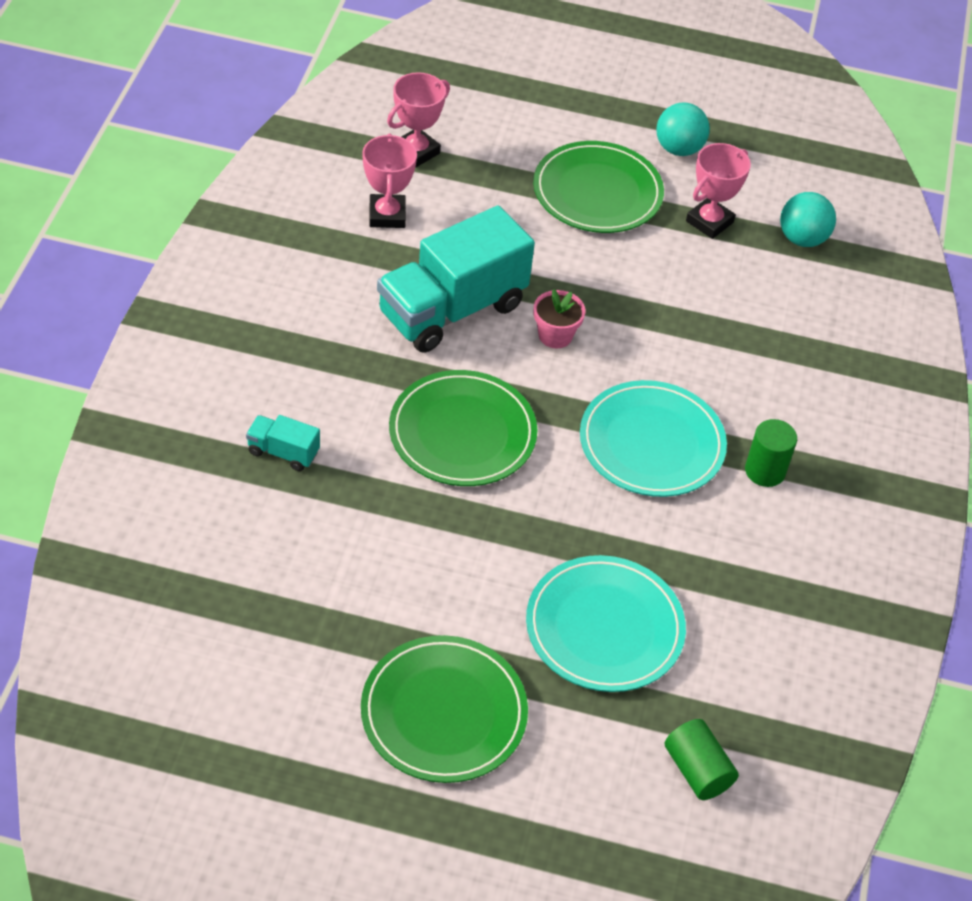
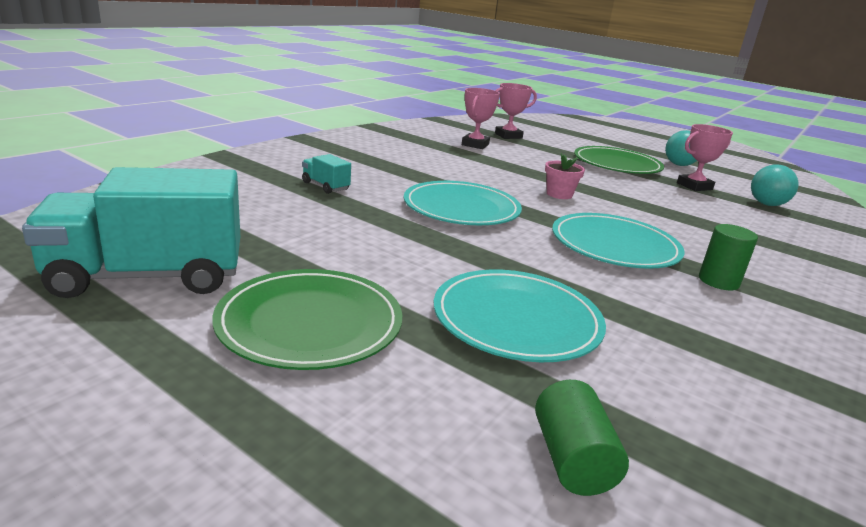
camera: 25 degrees right, 25 degrees down
turquoise truck [377,206,535,353] -> turquoise truck moved to [22,167,240,298]
green plate [389,370,538,486] -> turquoise plate [404,181,522,225]

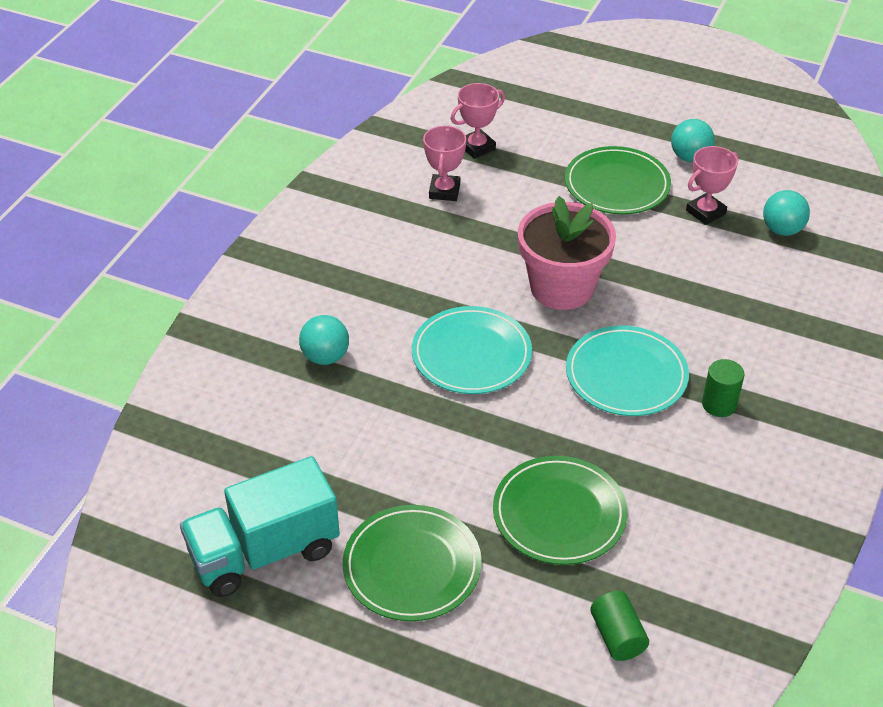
camera: 10 degrees left, 20 degrees up
turquoise truck [302,154,351,194] -> turquoise ball [299,315,349,365]
turquoise plate [434,270,606,362] -> green plate [493,456,628,565]
pink flower pot [545,153,585,199] -> pink flower pot [518,196,616,310], size x2.27

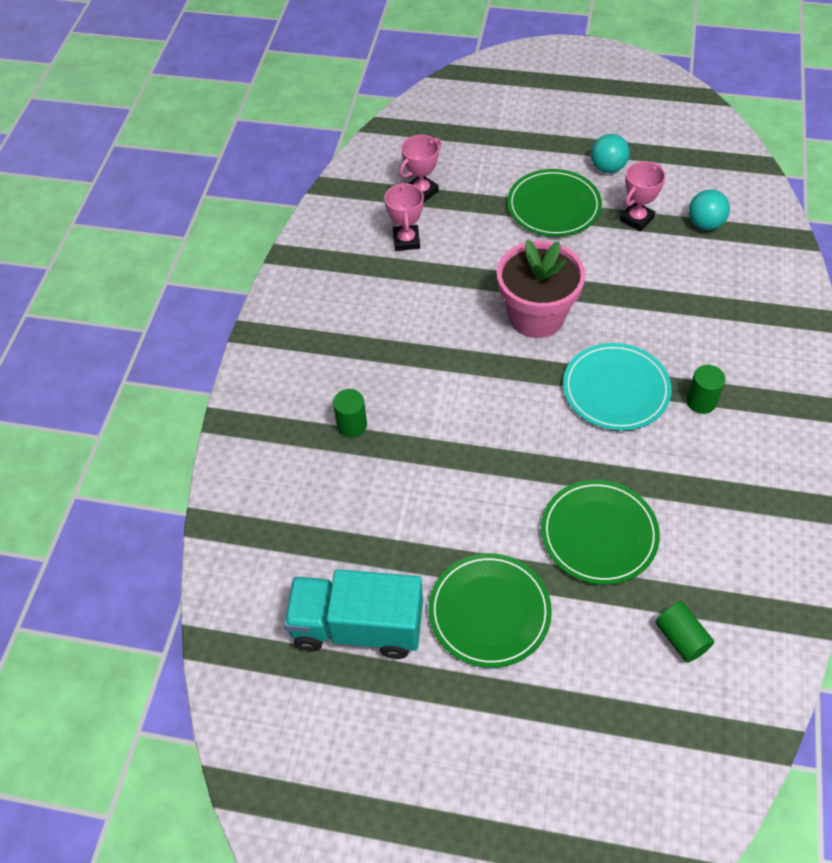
camera: 10 degrees left, 10 degrees up
turquoise truck [180,456,340,597] -> turquoise truck turned 45 degrees clockwise [284,569,423,659]
turquoise ball [299,315,349,365] -> green cylinder [333,389,367,438]
turquoise plate [412,306,532,394] -> none

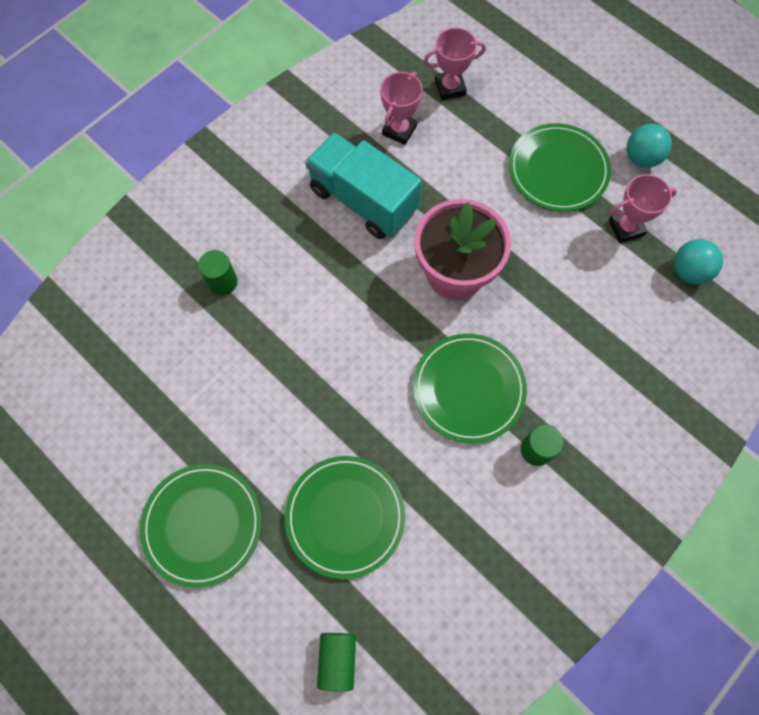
camera: 30 degrees right, 15 degrees up
turquoise truck [284,569,423,659] -> turquoise truck moved to [305,133,422,239]
turquoise plate [563,343,672,431] -> green plate [413,334,527,443]

